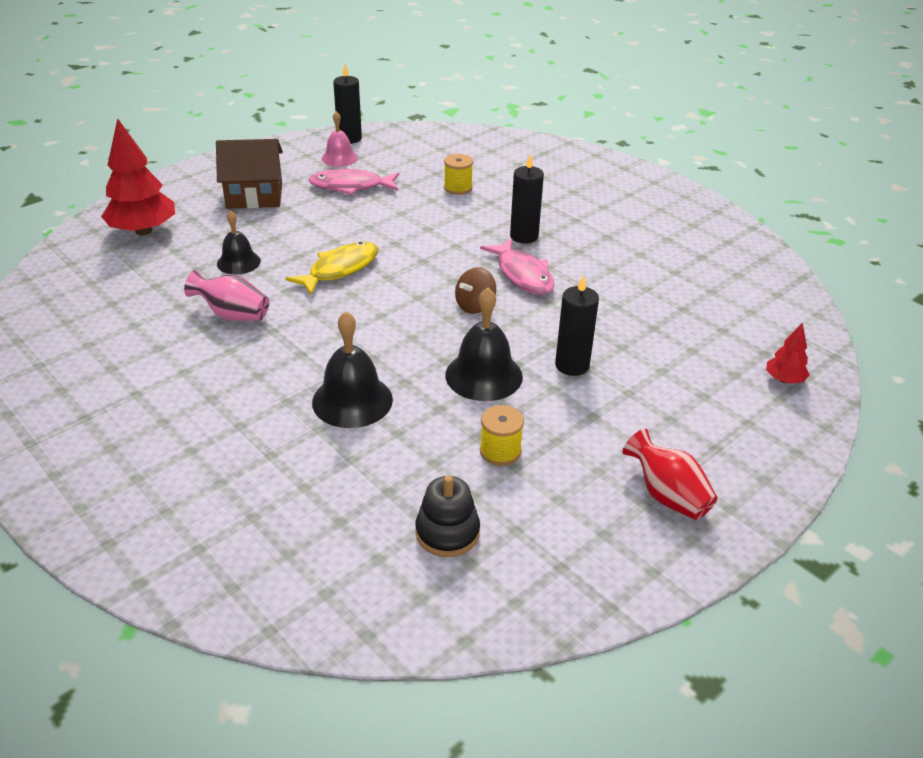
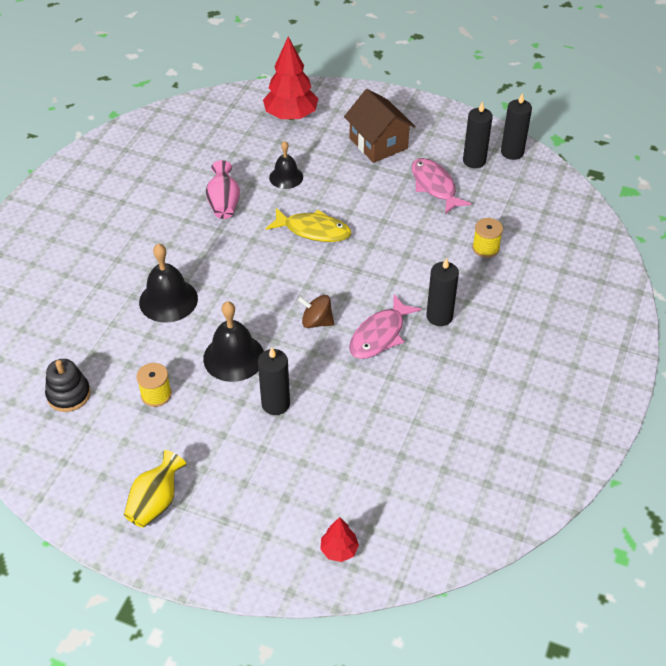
camera: 65 degrees right, 10 degrees up
pink bell [321,111,358,167] -> black candle [463,101,493,168]
red vase [622,429,718,520] -> yellow vase [124,450,186,528]

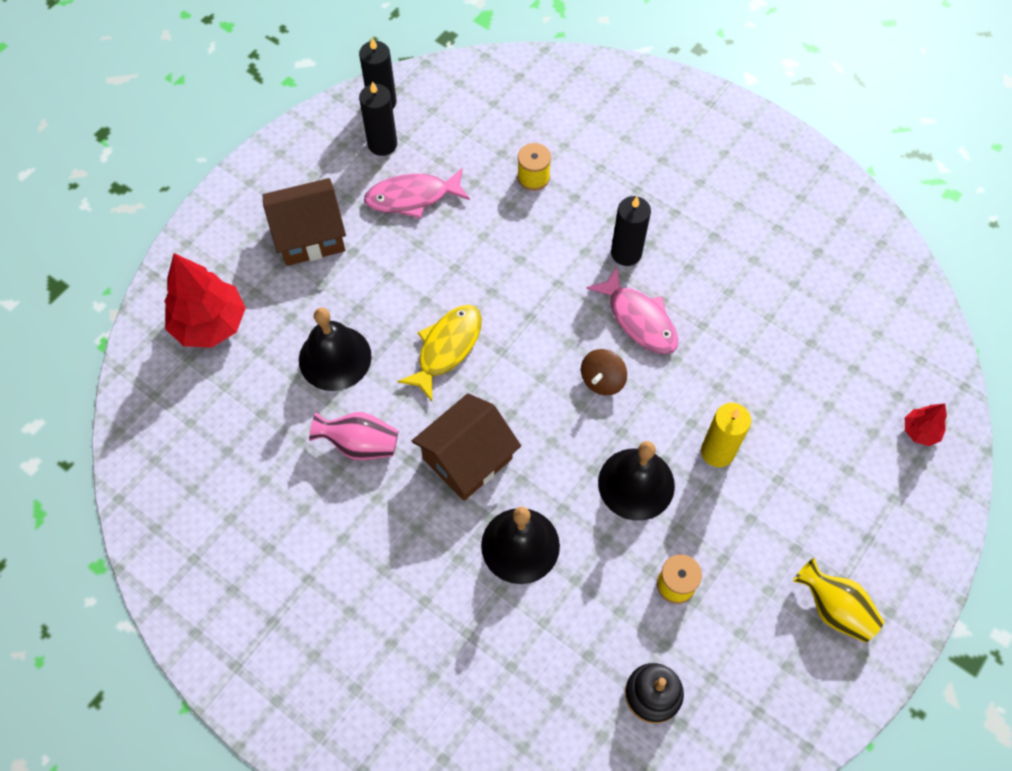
camera: 75 degrees left, 15 degrees up
black candle [258,348,290,415] -> yellow candle [701,403,751,467]
black bell [269,141,303,189] -> black bell [299,307,372,391], size x1.55
none -> brown house [412,393,521,501]

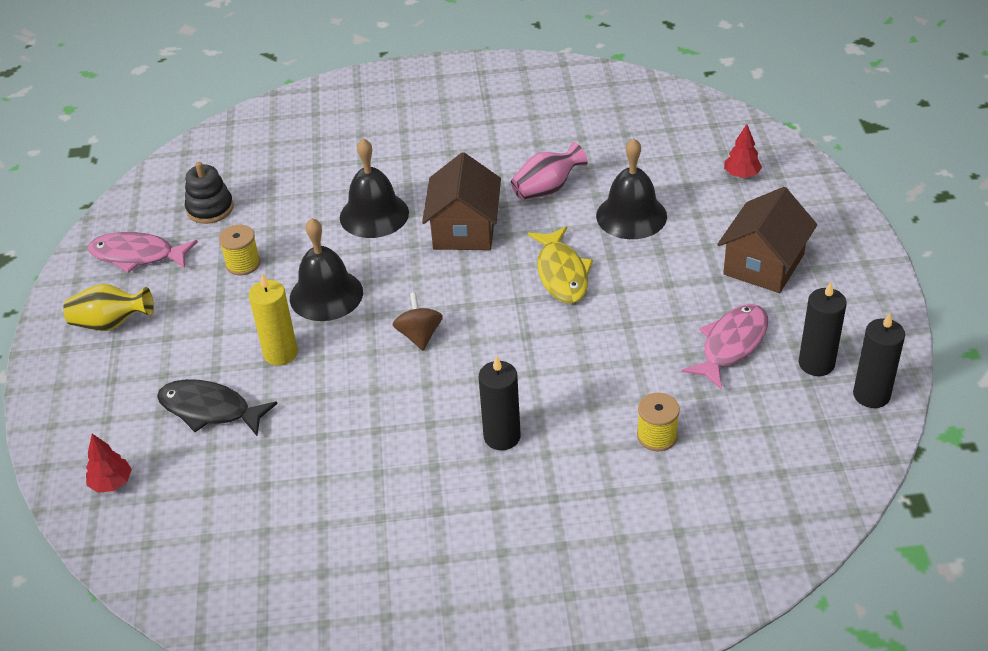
camera: 140 degrees right, 20 degrees down
red tree [164,253,246,348] -> red tree [724,124,762,178], size x0.49
pink fish [586,267,678,355] -> pink fish moved to [88,232,198,273]
none -> black fish [157,379,278,436]

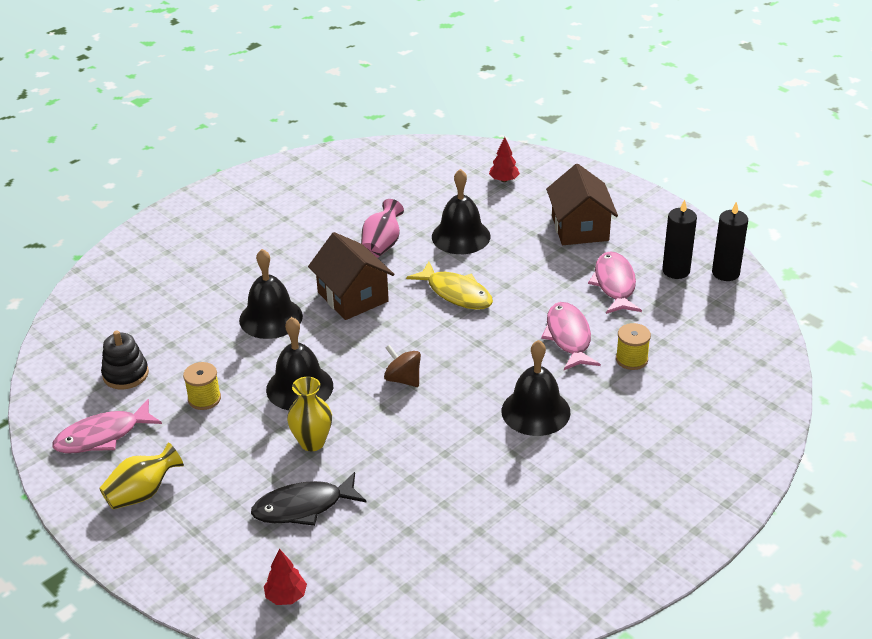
camera: 40 degrees left, 5 degrees down
yellow candle [249,274,298,365] -> yellow vase [287,377,332,451]
black candle [479,356,521,450] -> black bell [502,340,570,436]
none -> pink fish [541,302,601,370]

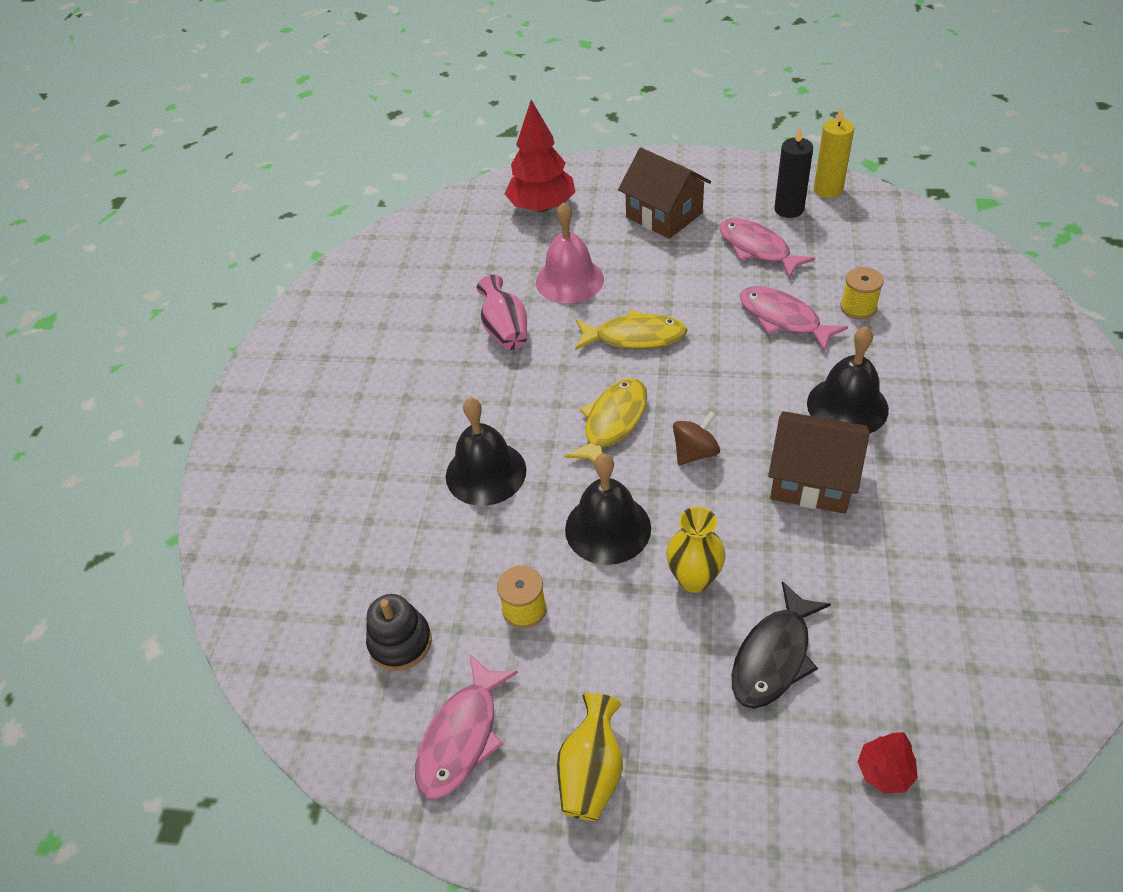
camera: 35 degrees left, 10 degrees up
brown house [308,232,394,320] -> brown house moved to [768,411,870,514]
brown spinning top [384,345,421,387] -> brown spinning top turned 135 degrees clockwise [673,411,720,465]
black bell [432,169,490,254] -> pink bell [536,202,604,304]
red tree [489,137,520,182] -> red tree [505,100,576,212], size x2.03
black candle [712,201,748,281] -> yellow candle [814,108,854,198]
none -> yellow fish [564,378,647,463]

